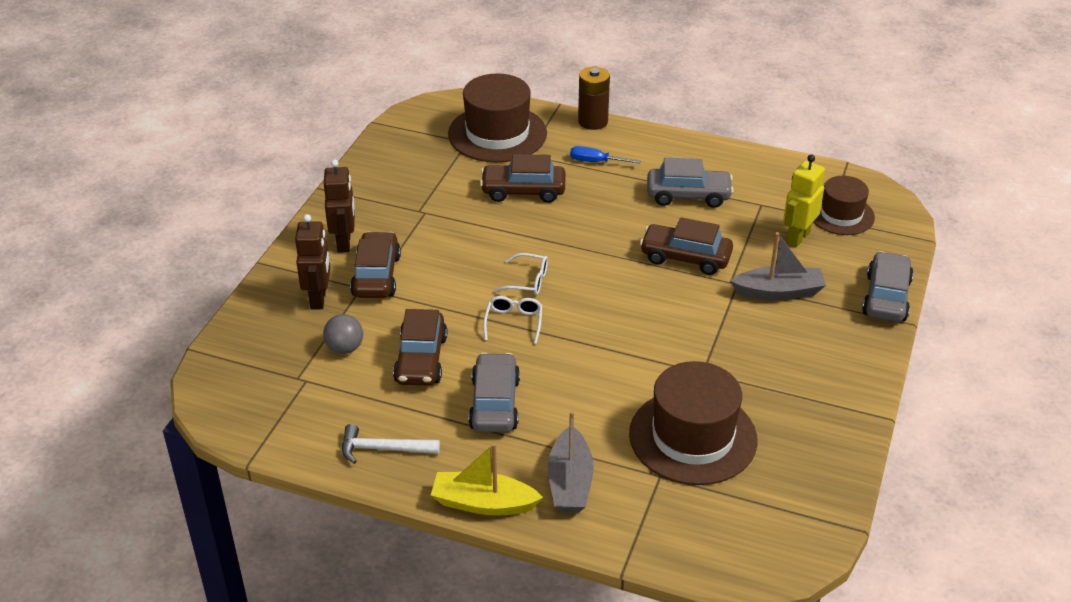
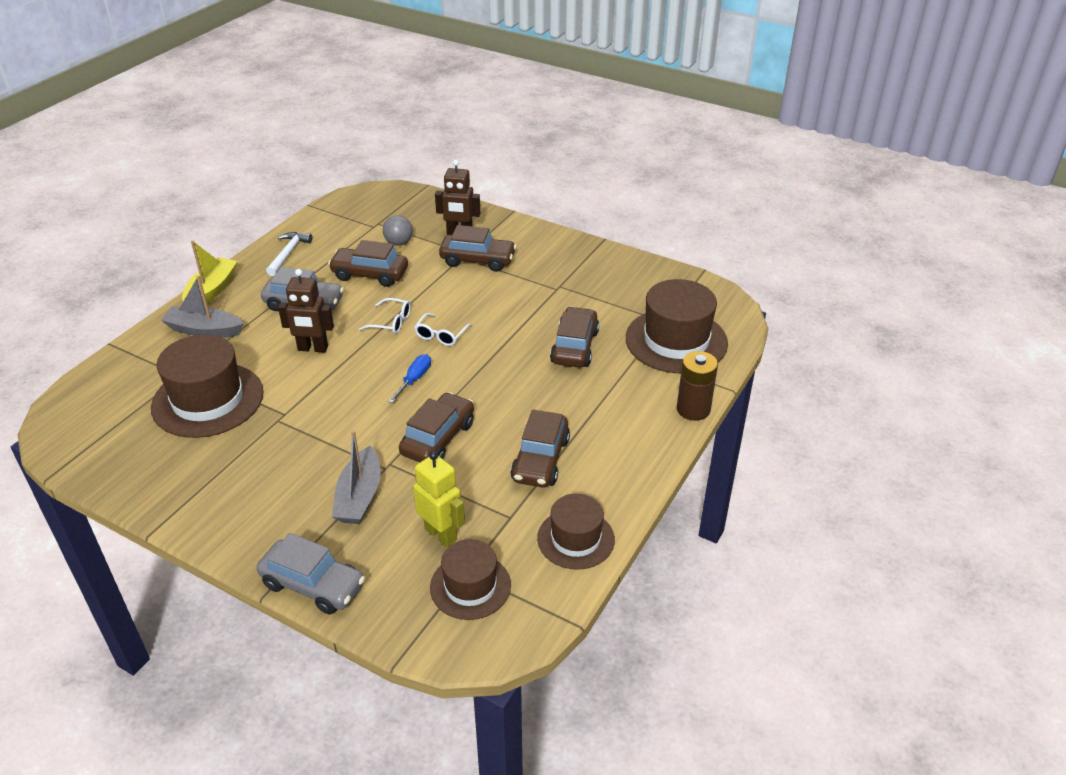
camera: 100 degrees right, 0 degrees up
brown robot [324,160,355,253] -> brown robot moved to [278,269,334,353]
blue screwdriver [570,146,640,164] -> blue screwdriver moved to [388,354,431,403]
grey car [647,158,734,208] -> brown car [510,409,570,488]
none -> brown hat [537,494,615,570]

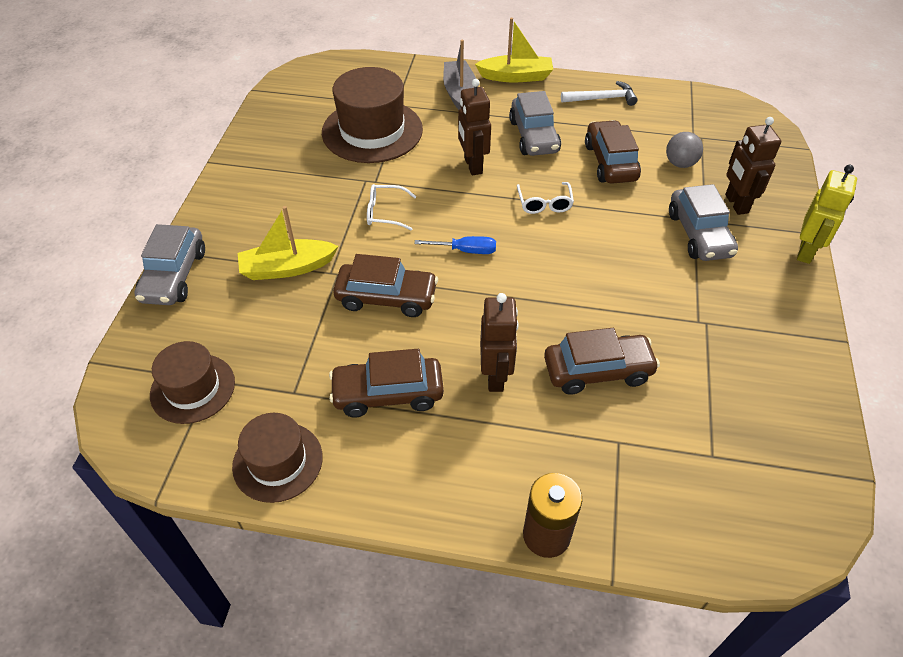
camera: 70 degrees right, 10 degrees up
grey boat [332,430,381,524] -> yellow boat [238,206,338,280]
yellow robot [413,451,465,547] -> yellow robot moved to [797,165,857,264]
white glasses [414,313,473,346] -> white glasses moved to [367,184,417,230]
brown car [439,225,517,272] -> grey car [669,184,738,261]
brown hat [626,279,728,373] -> none
none -> brown robot [480,293,519,392]

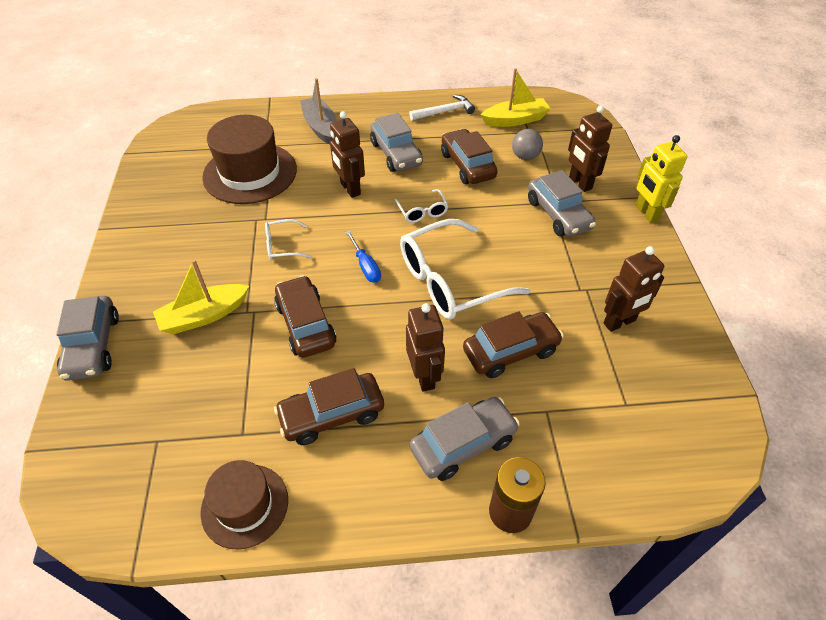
camera: 15 degrees left, 0 degrees up
brown hat [150,341,235,424] -> none
brown car [333,254,438,317] -> brown car turned 105 degrees counterclockwise [274,275,337,358]
blue screwdriver [414,236,496,254] -> blue screwdriver turned 75 degrees clockwise [346,231,381,283]
yellow boat [475,18,553,83] -> yellow boat moved to [481,68,551,127]
yellow robot [797,165,857,264] -> yellow robot turned 150 degrees clockwise [635,135,688,223]
none -> white glasses [400,219,530,320]
none -> grey car [410,397,520,481]
none -> brown robot [603,246,664,332]

